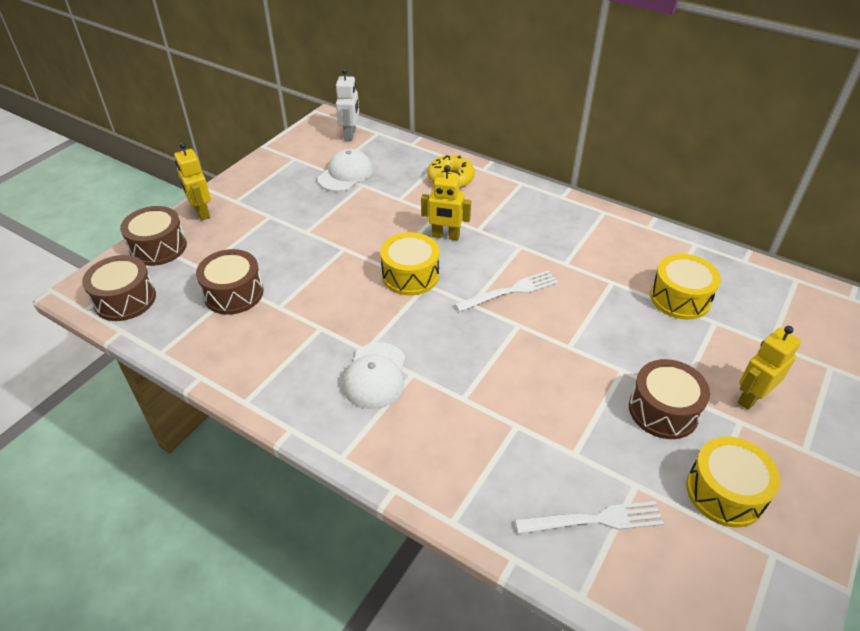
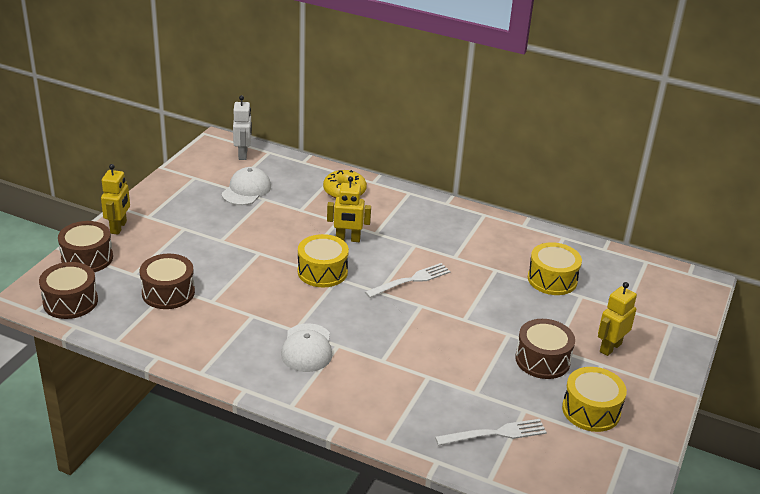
camera: 10 degrees left, 10 degrees down
yellow robot [174,143,211,220] -> yellow robot turned 135 degrees counterclockwise [101,164,130,235]

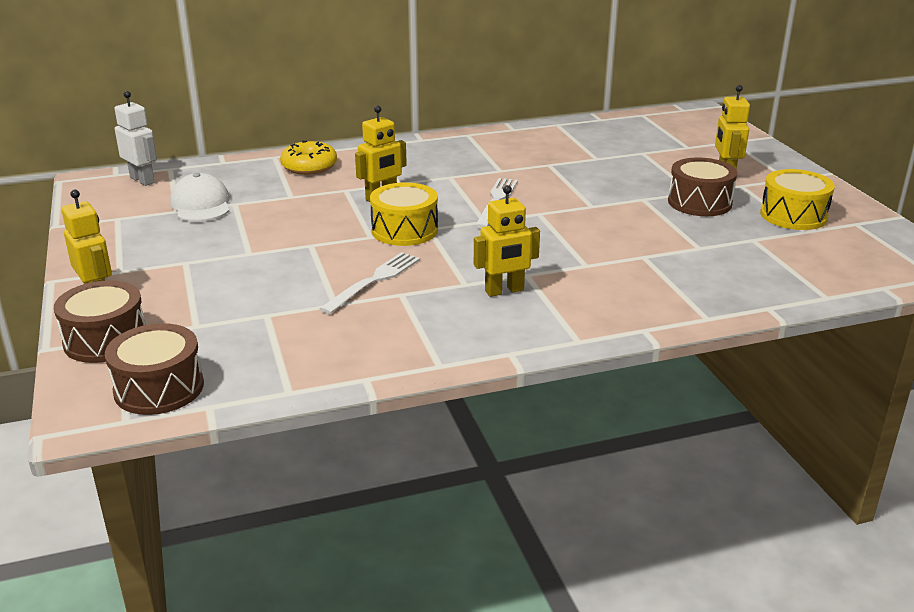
camera: 40 degrees left, 5 degrees down
brown drum [140,254,195,309] -> none
white cap [281,323,332,372] -> yellow robot [474,185,540,297]
white fork [435,419,547,446] -> white fork moved to [319,252,420,314]
yellow drum [528,242,582,295] -> none

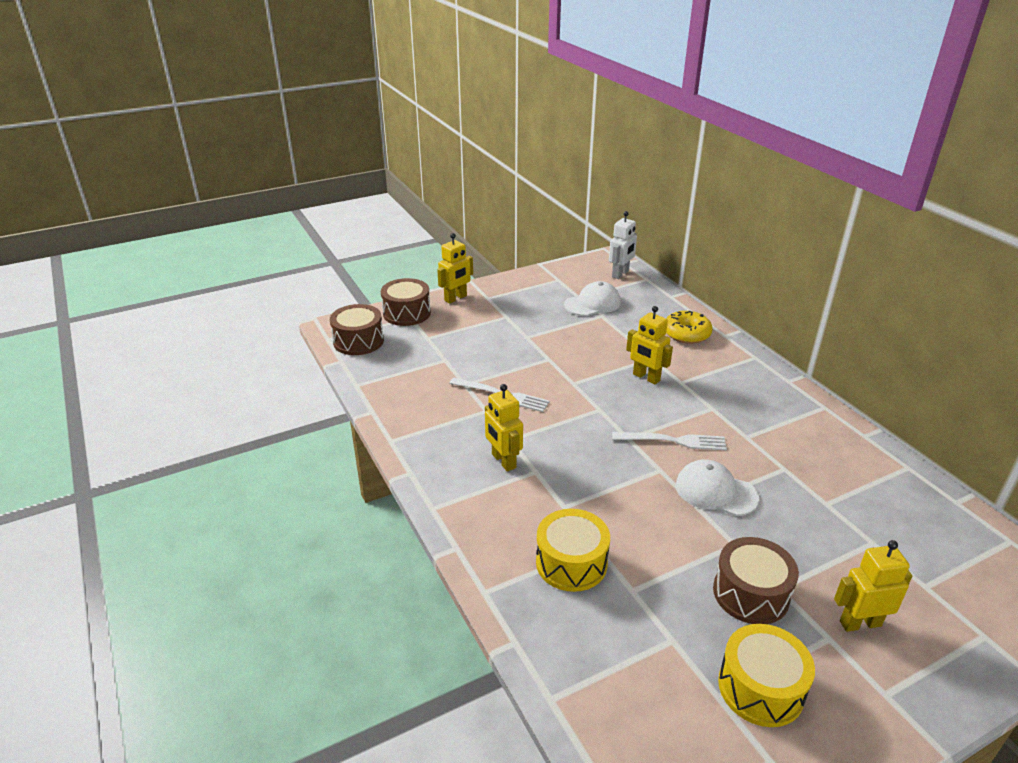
camera: 80 degrees right, 5 degrees up
yellow drum [370,182,438,246] -> yellow drum moved to [536,509,610,592]
none -> white cap [676,459,759,516]

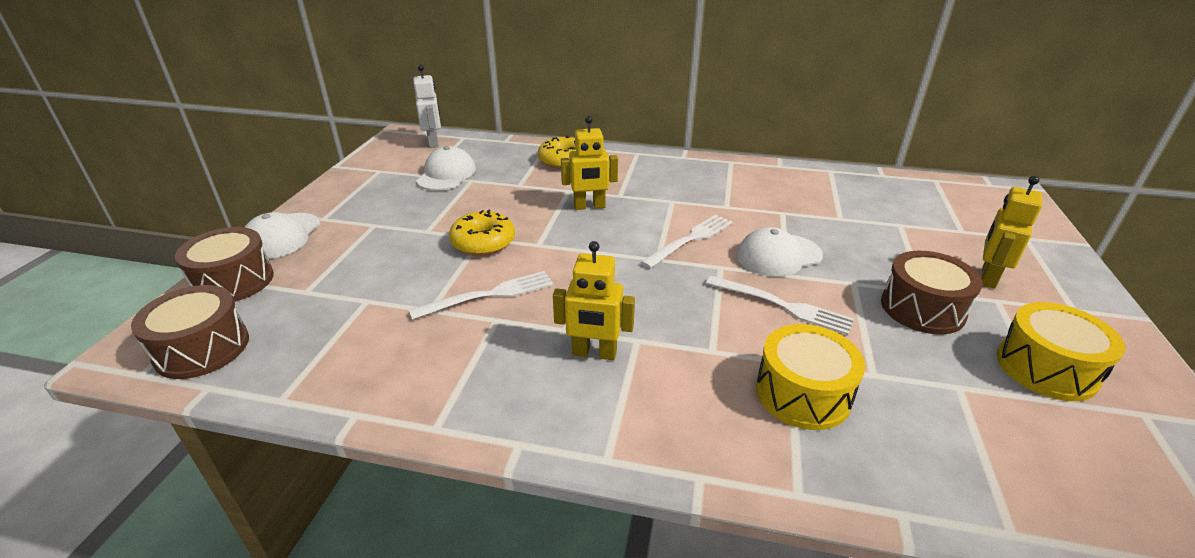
camera: 50 degrees left, 0 degrees up
yellow robot [437,233,473,304] -> white cap [244,212,320,259]
none -> yellow donut [449,210,515,256]
none -> white fork [706,276,854,335]

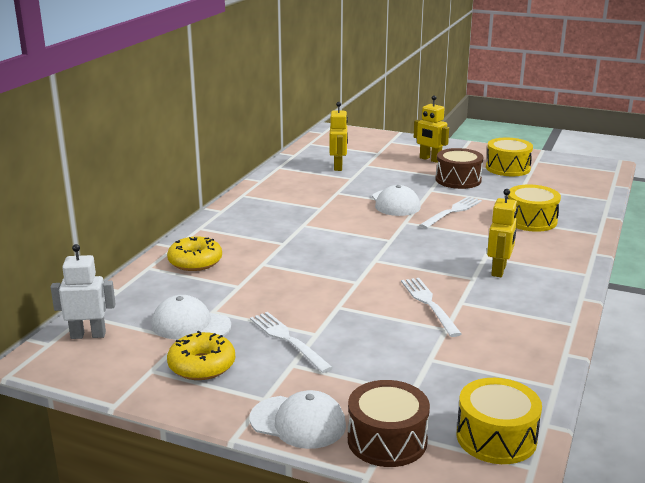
camera: 80 degrees left, 10 degrees down
brown drum [131,285,249,379] -> yellow drum [457,378,542,464]
yellow donut [449,210,515,256] -> yellow donut moved to [167,331,235,380]
yellow robot [561,116,618,210] -> yellow robot moved to [330,102,348,171]
white fork [641,215,733,268] -> white fork moved to [250,312,333,373]

